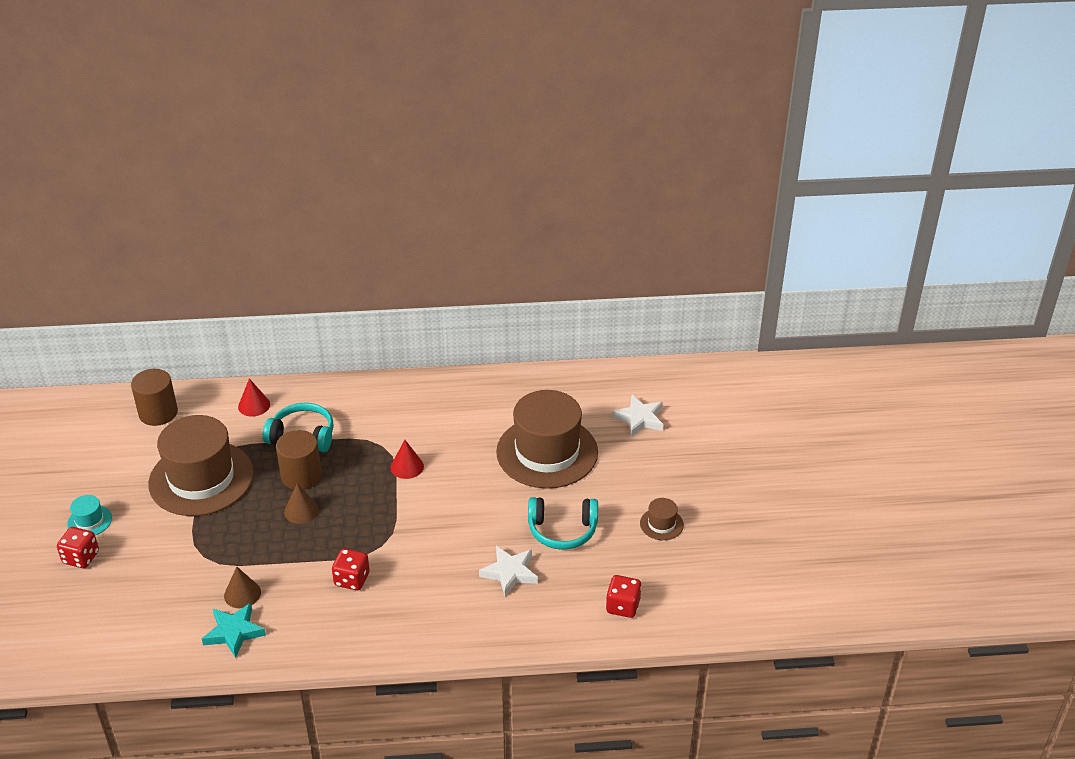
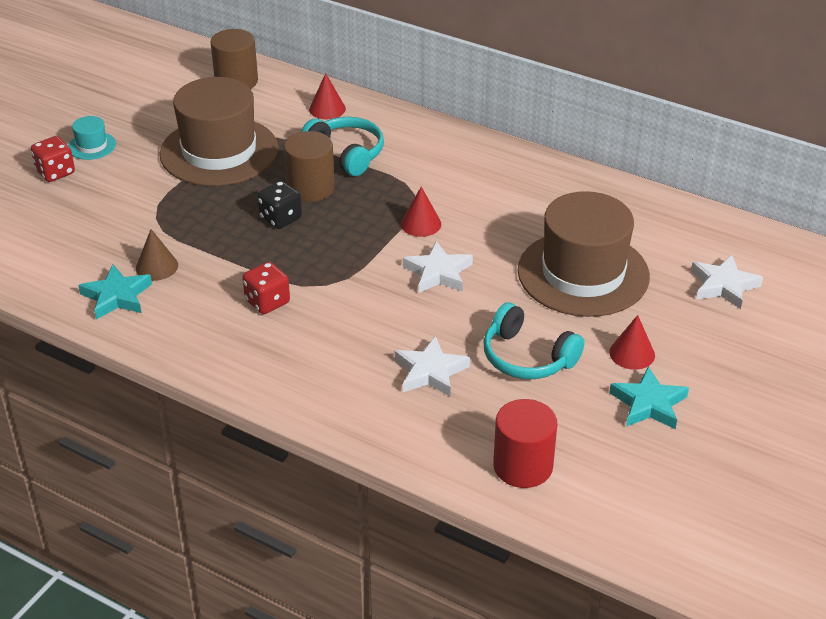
camera: 35 degrees right, 0 degrees up
brown cone [284,484,319,524] -> black dice [257,181,302,229]
red dice [606,575,642,618] -> red cylinder [493,399,557,488]
brown hat [640,498,684,540] -> turquoise star [609,367,689,429]
none -> white star [403,241,473,293]
none -> red cone [609,315,655,370]

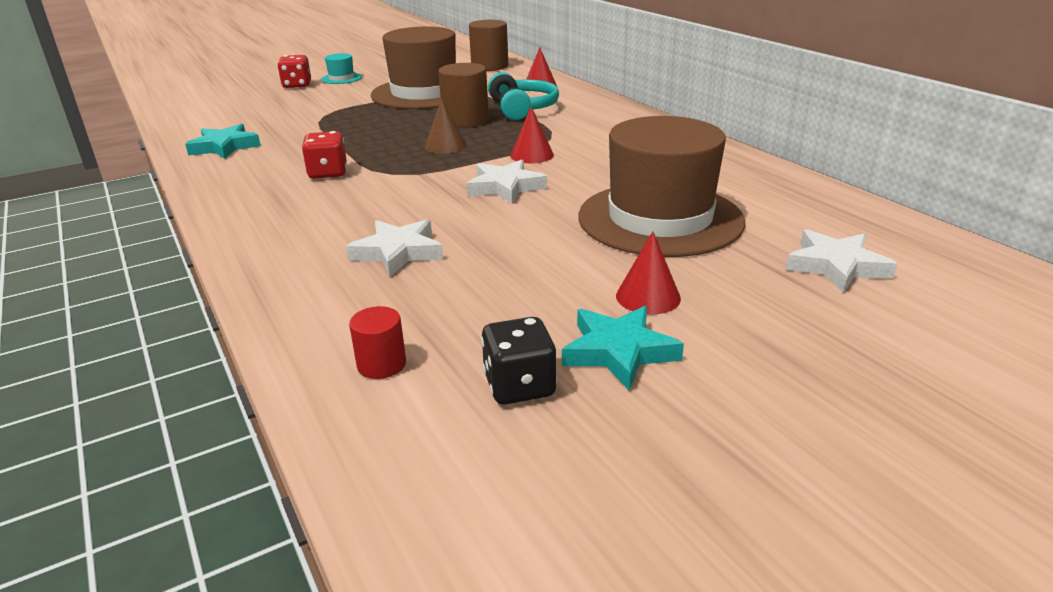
camera: 30 degrees right, 10 degrees down
brown cone [136,229,178,281] -> brown cone moved to [425,99,466,154]
black dice [257,181,302,229] -> black dice moved to [481,317,557,405]
turquoise headphones [483,302,585,379] -> none
red cylinder [493,399,557,488] -> red cylinder [349,306,406,379], size x0.56

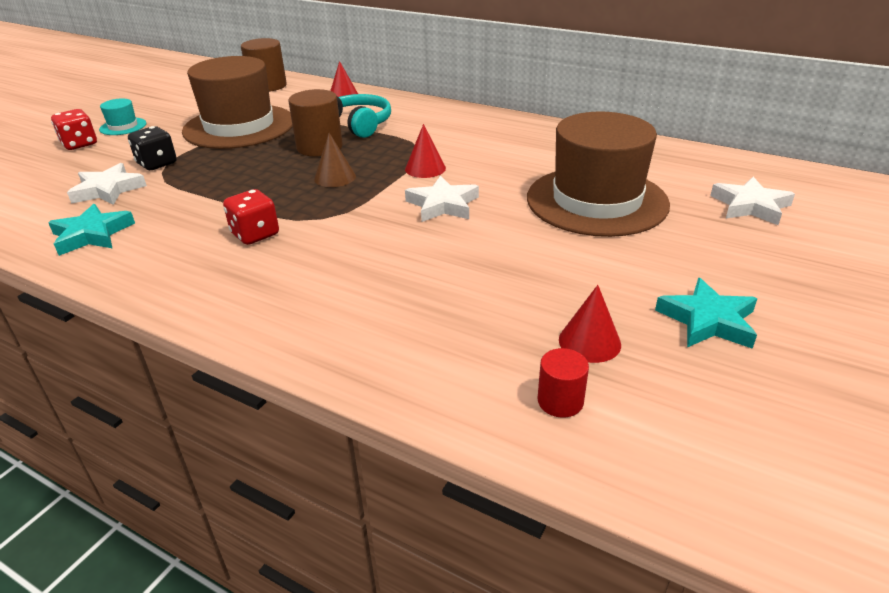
camera: 30 degrees left, 5 degrees up
white star [346,219,443,277] -> white star moved to [67,163,147,205]
black dice [481,317,557,405] -> black dice moved to [128,126,177,170]
red cone [616,232,681,314] -> red cone moved to [559,285,621,363]

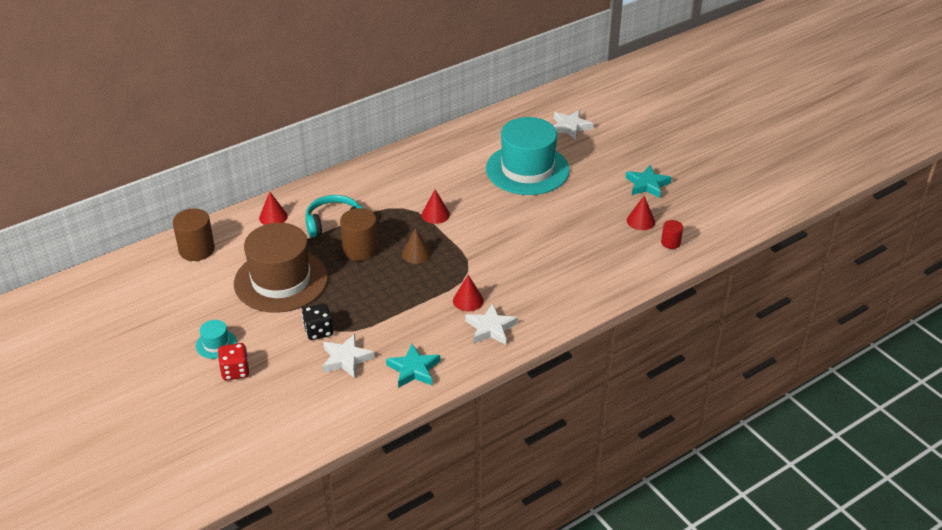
camera: 65 degrees left, 5 degrees up
red dice [223,189,279,245] -> red cone [453,275,484,311]
white star [405,176,479,222] -> white star moved to [466,303,518,345]
brown hat [527,112,670,237] -> turquoise hat [486,117,570,195]

